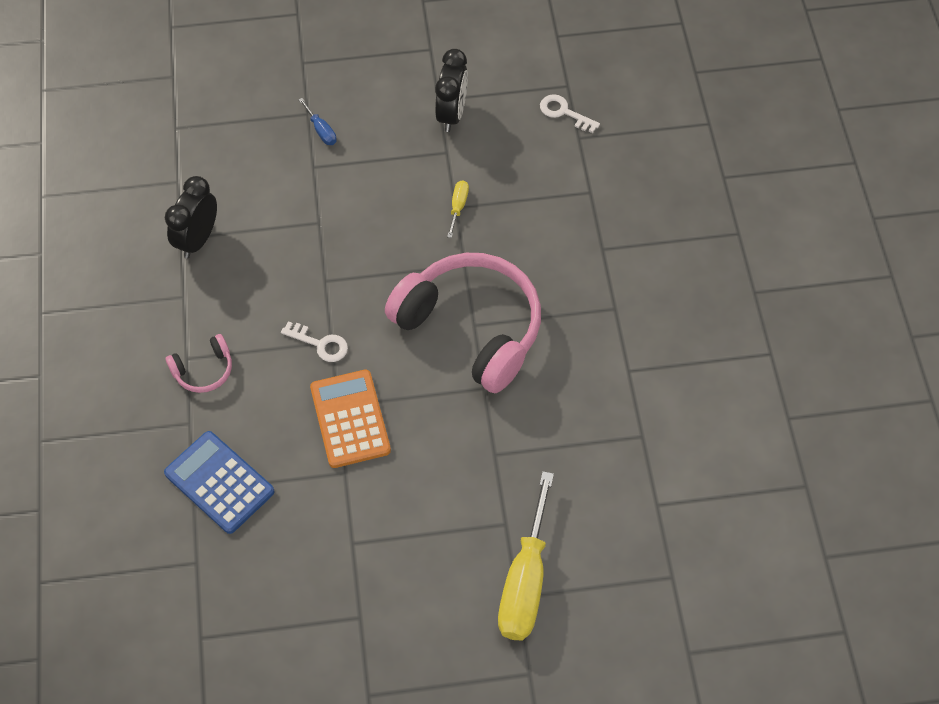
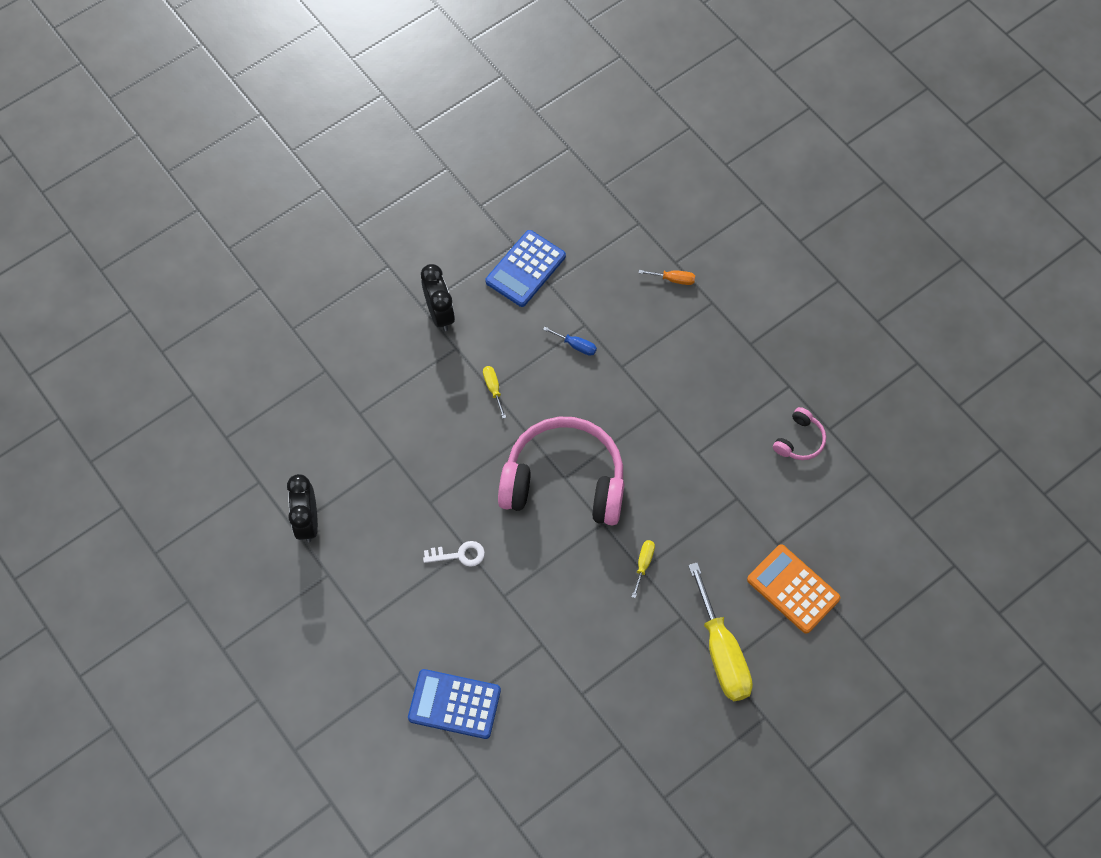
camera: 30 degrees left, 5 degrees up
pink headphones [165,334,232,393] -> pink headphones moved to [773,407,826,460]
blue screwdriver [299,98,337,145] -> blue screwdriver moved to [543,327,597,356]
orange calculator [310,370,391,468] -> orange calculator moved to [747,544,841,634]
white key [540,94,600,133] -> blue calculator [486,230,566,307]
none -> yellow screwdriver [632,540,655,598]
none -> orange screwdriver [638,270,695,285]

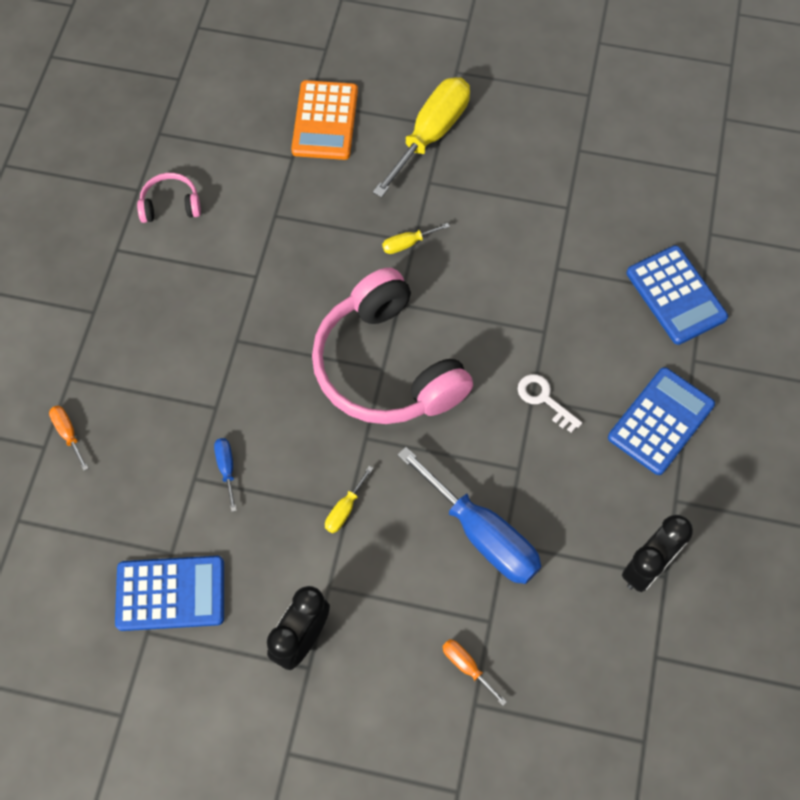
camera: 130 degrees left, 0 degrees up
none -> blue screwdriver [397,447,541,584]
none -> orange screwdriver [443,639,507,705]
none -> blue calculator [608,367,715,475]

